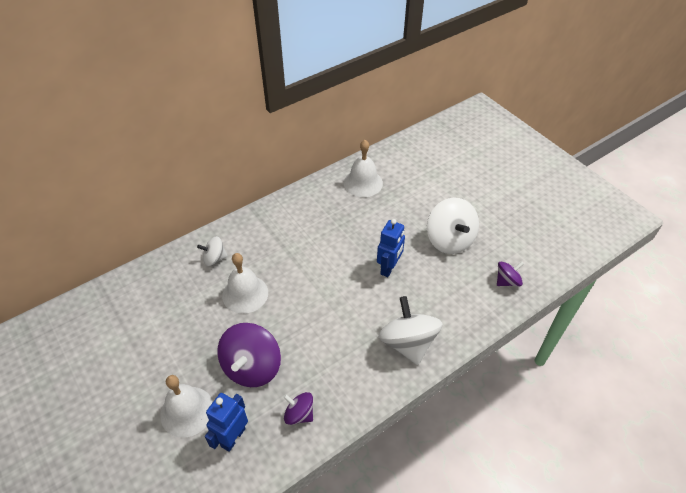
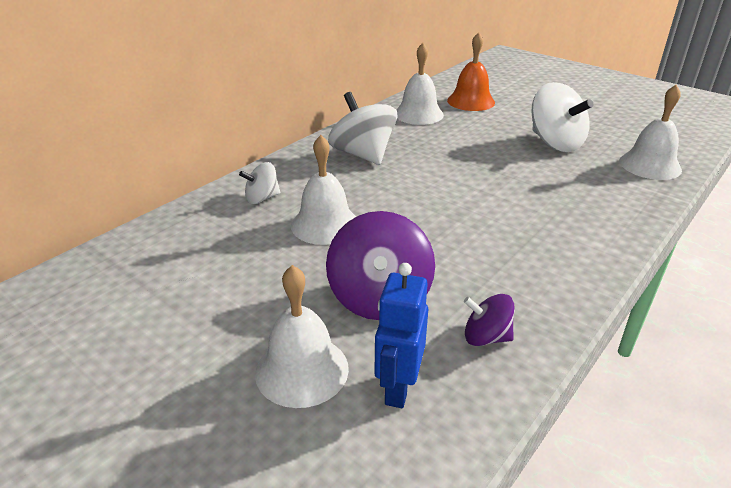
camera: 15 degrees left, 15 degrees down
blue robot [377,219,405,277] -> none
white spinning top [378,296,443,365] -> white spinning top moved to [328,92,397,165]
purple spinning top [497,261,524,286] -> white bell [619,85,682,180]
none -> orange bell [447,32,495,111]

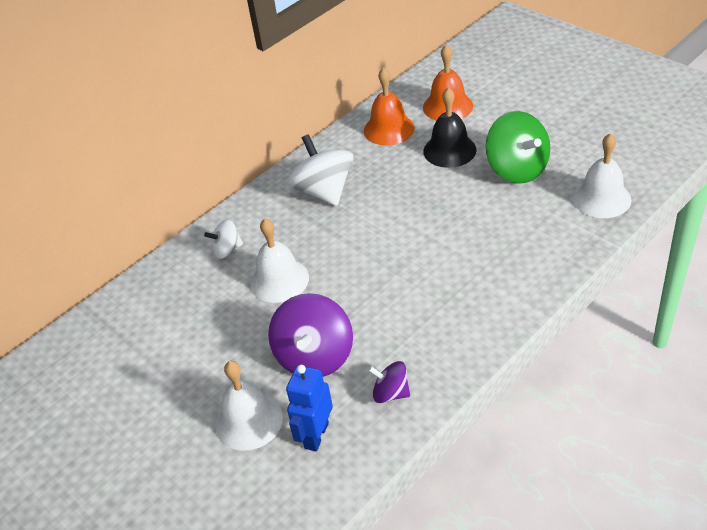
camera: 10 degrees right, 10 degrees up
white bell [396,43,444,125] -> orange bell [364,67,414,146]
white spinning top [531,82,593,152] -> green spinning top [486,111,551,184]
none -> black bell [423,88,477,168]

